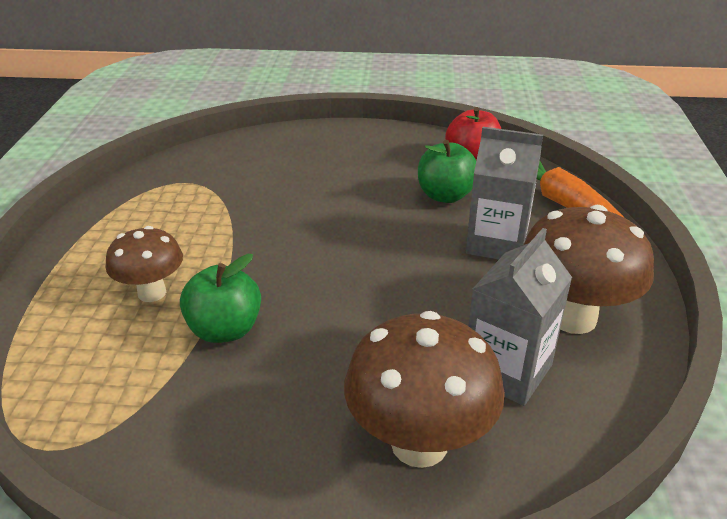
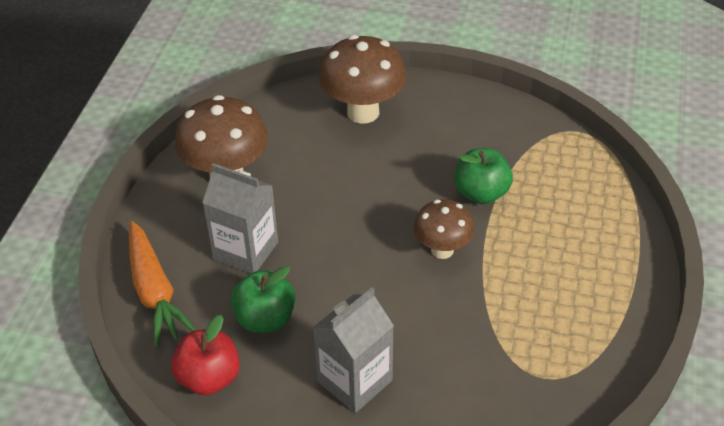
camera: 170 degrees left, 10 degrees up
brown mushroom [106,226,183,302] -> brown mushroom moved to [413,199,475,259]
grey carton [468,228,572,406] -> grey carton moved to [313,287,394,413]

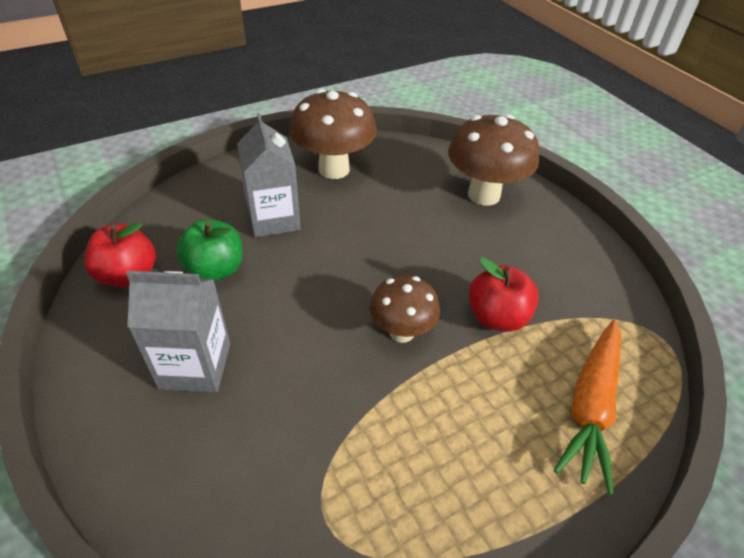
camera: 45 degrees right, 0 degrees up
orange carrot [129,221,196,348] -> orange carrot moved to [554,320,621,495]
green apple [454,148,513,204] -> red apple [469,257,539,332]

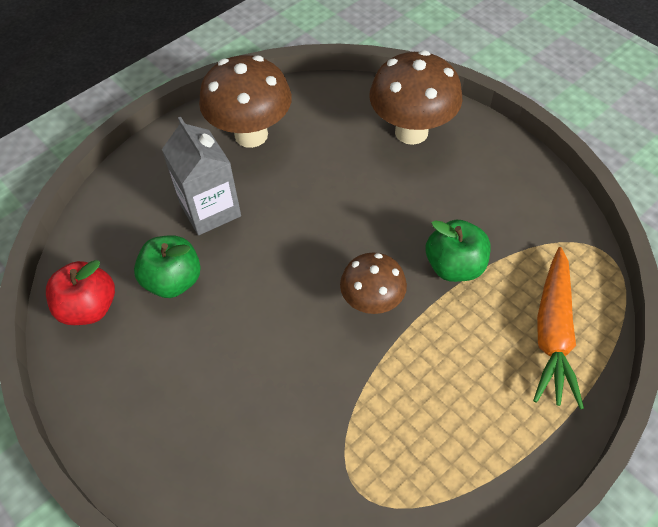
camera: 10 degrees left, 10 degrees up
grey carton [126,271,230,392] -> none
red apple [469,257,539,332] -> green apple [426,220,491,282]

